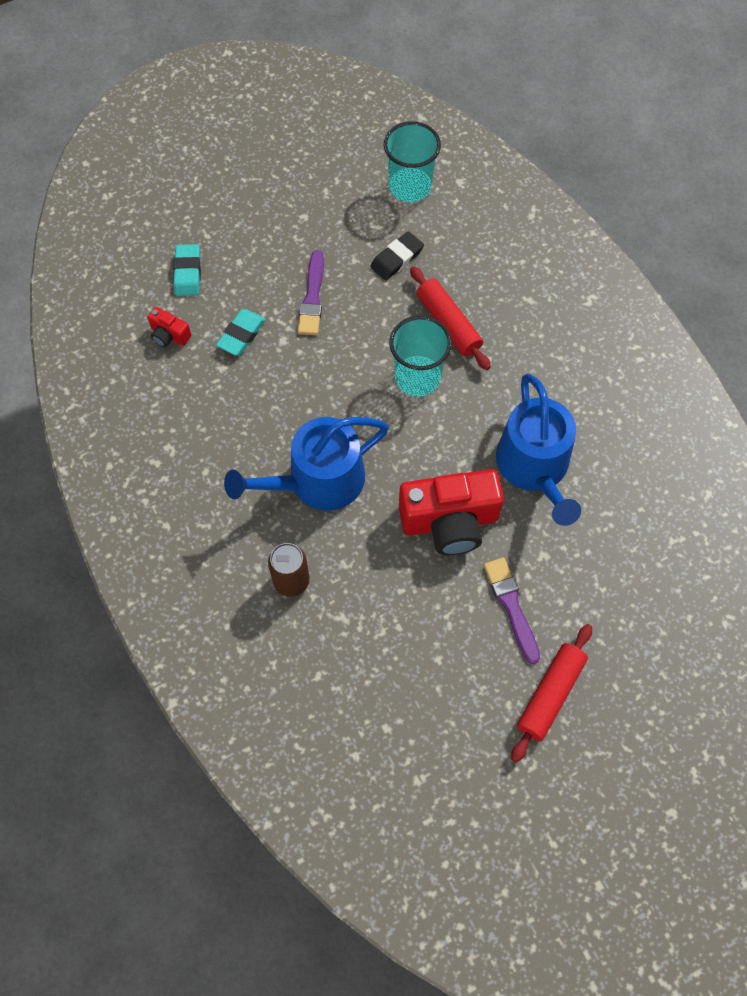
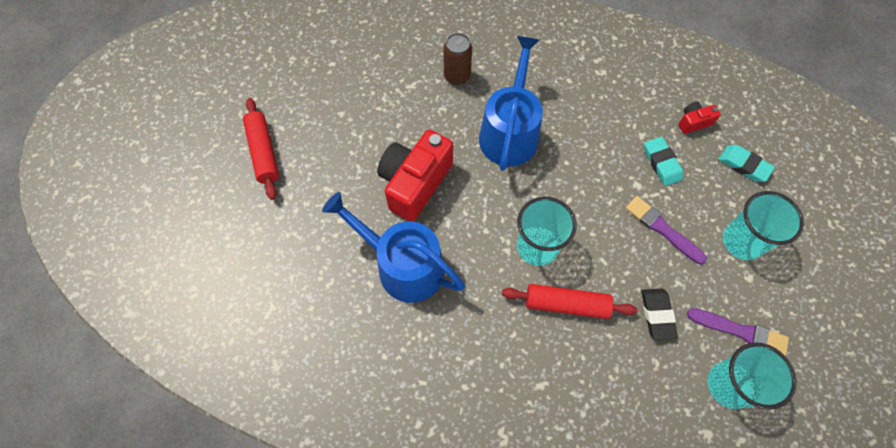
camera: 130 degrees right, 0 degrees up
purple brush [484,557,540,664] -> purple brush moved to [687,308,789,356]
none -> turquoise cup [723,191,804,260]

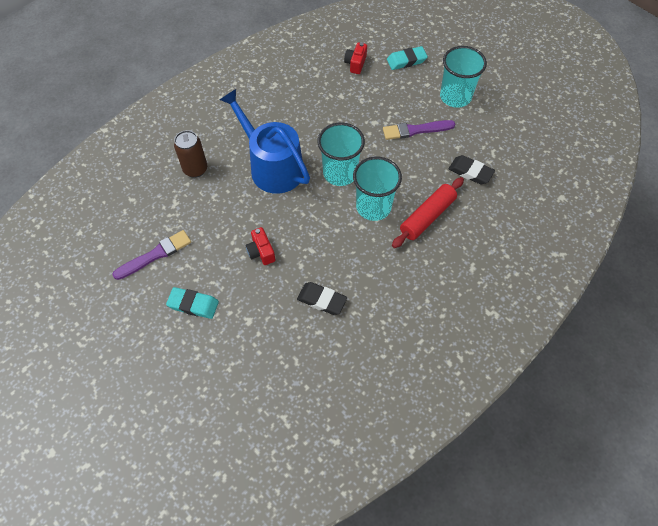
camera: 55 degrees left, 5 degrees down
red rolling pin [243,98,279,200] -> none
blue watering can [322,192,465,303] -> black eraser [297,282,347,315]
red camera [377,130,453,222] -> red camera [246,227,275,265], size x0.45
turquoise eraser [644,137,683,186] -> turquoise eraser moved to [166,287,219,319]
purple brush [687,308,789,356] -> purple brush moved to [112,230,191,280]
turquoise cup [707,342,797,410] -> turquoise cup moved to [318,123,365,186]

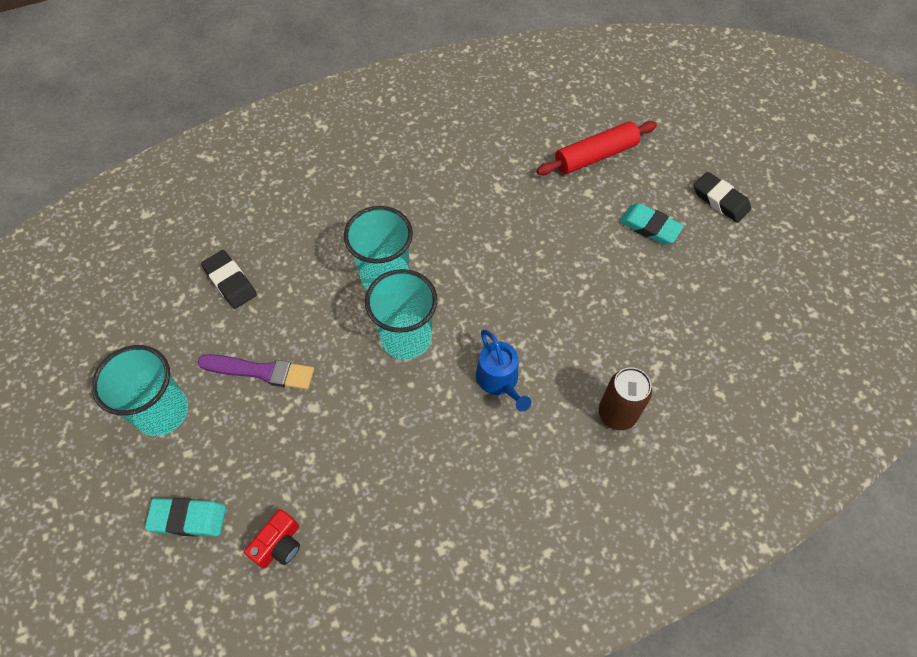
camera: 160 degrees left, 0 degrees up
purple brush [112,230,191,280] -> none
blue watering can [220,89,310,194] -> blue watering can [476,330,532,412], size x0.52
red camera [246,227,275,265] -> none
black eraser [297,282,347,315] -> black eraser moved to [694,172,751,223]
red rolling pin [392,177,464,248] -> red rolling pin moved to [536,121,657,175]

